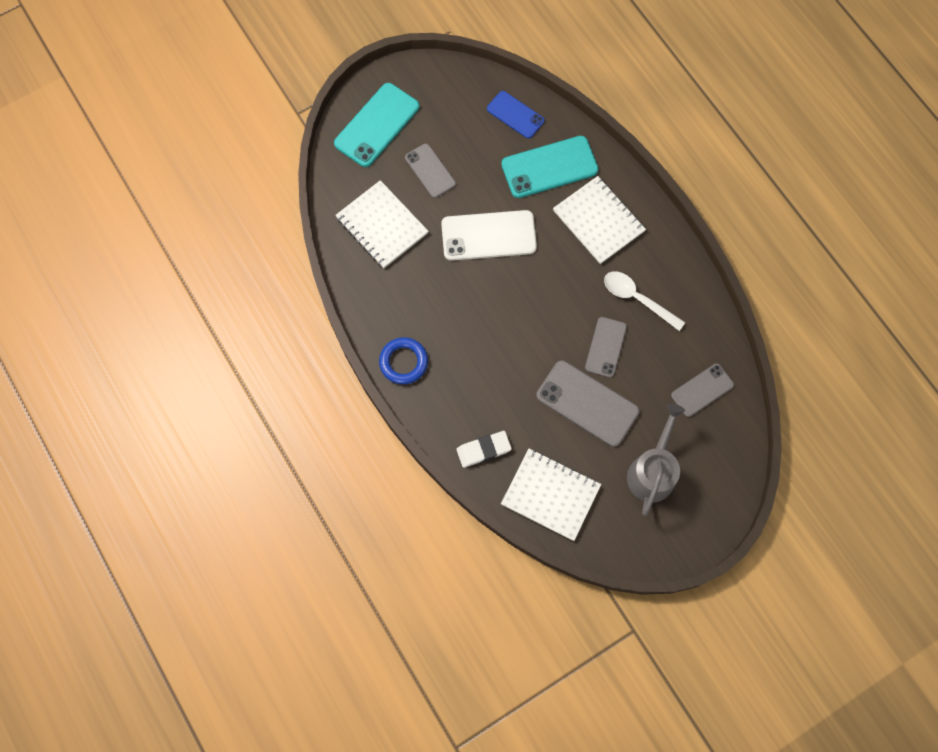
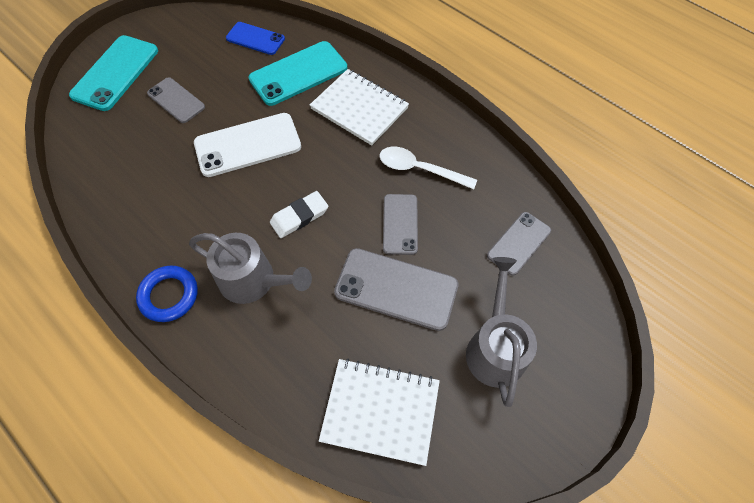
camera: 15 degrees left, 10 degrees down
white notebook [335,180,429,268] -> none
white eraser [456,431,512,468] -> white eraser moved to [270,191,328,238]
none -> grey watering can [189,233,312,304]

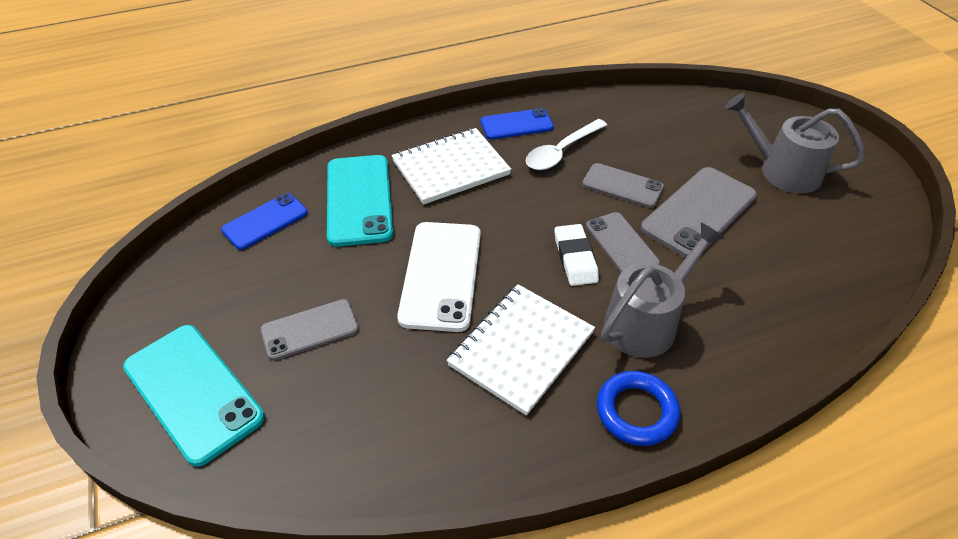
camera: 65 degrees left, 15 degrees down
white notebook [319,359,440,466] -> white notebook moved to [447,284,595,416]
grey phone [487,212,551,276] -> grey phone moved to [586,212,660,273]
none -> blue phone [481,108,554,140]

